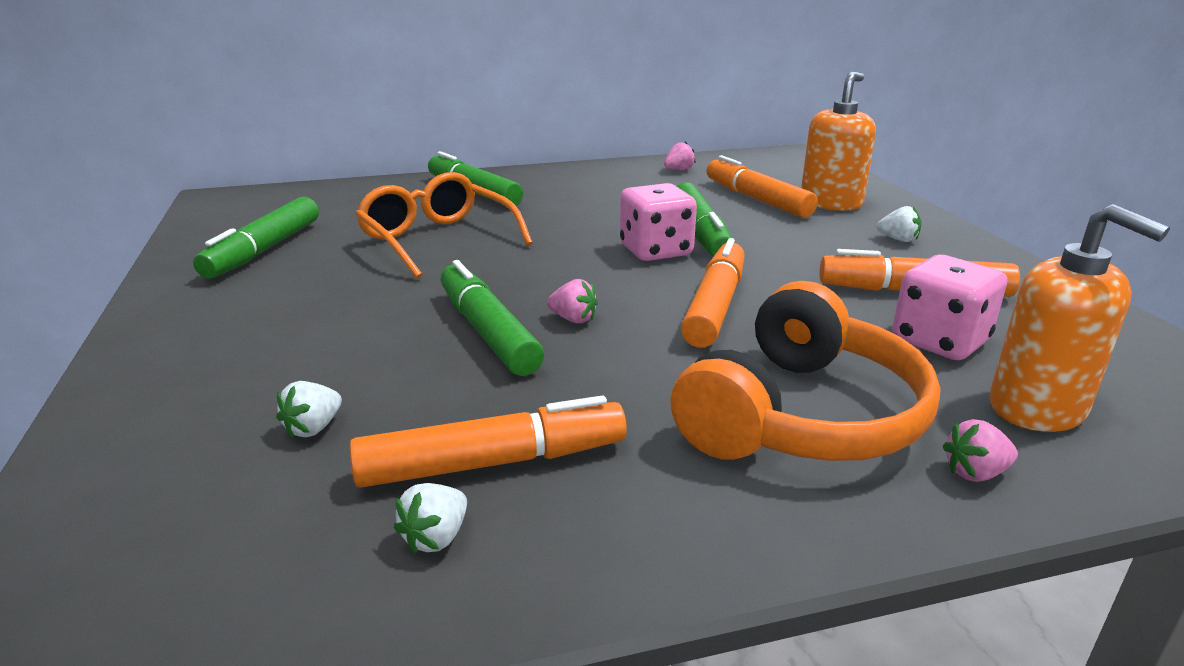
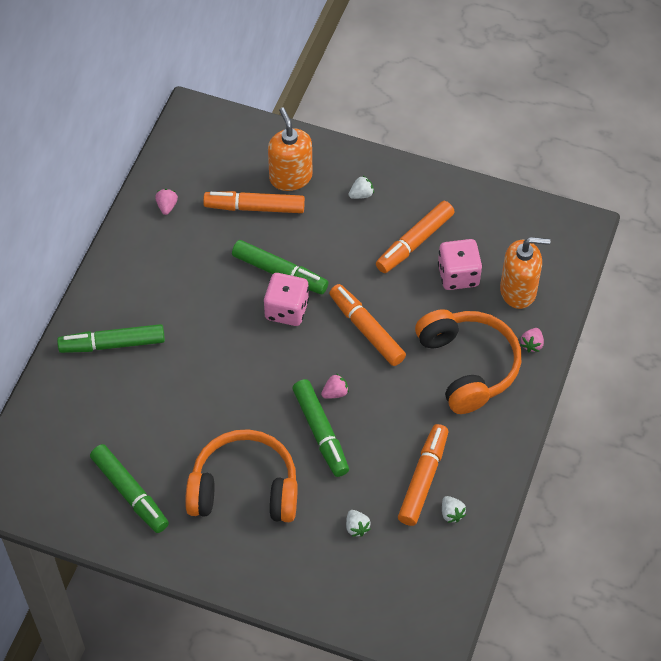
camera: 55 degrees left, 30 degrees up
orange glasses [355,172,533,279] -> none
green marker [441,260,544,376] -> green marker turned 120 degrees counterclockwise [292,379,349,477]
none -> orange headphones [185,429,298,522]

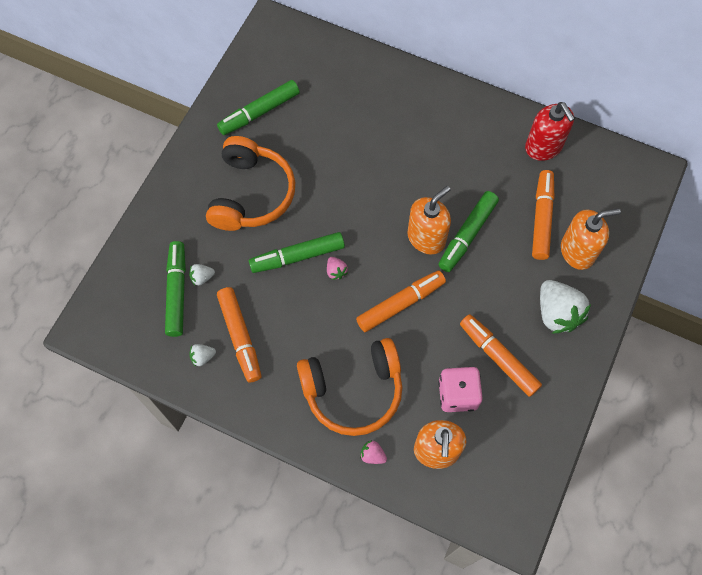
camera: 95 degrees right, 10 degrees up
green marker [57,324,165,353] -> green marker moved to [165,241,186,337]
pink strawberry [155,189,178,215] -> red soap dispenser [525,102,575,161]
pink dice [264,273,309,326] -> orange soap dispenser [407,186,451,254]
white strawberry [349,176,374,199] -> white strawberry [540,280,591,333], size x2.20
orange marker [398,424,448,526] -> orange marker turned 45 degrees clockwise [217,287,262,382]

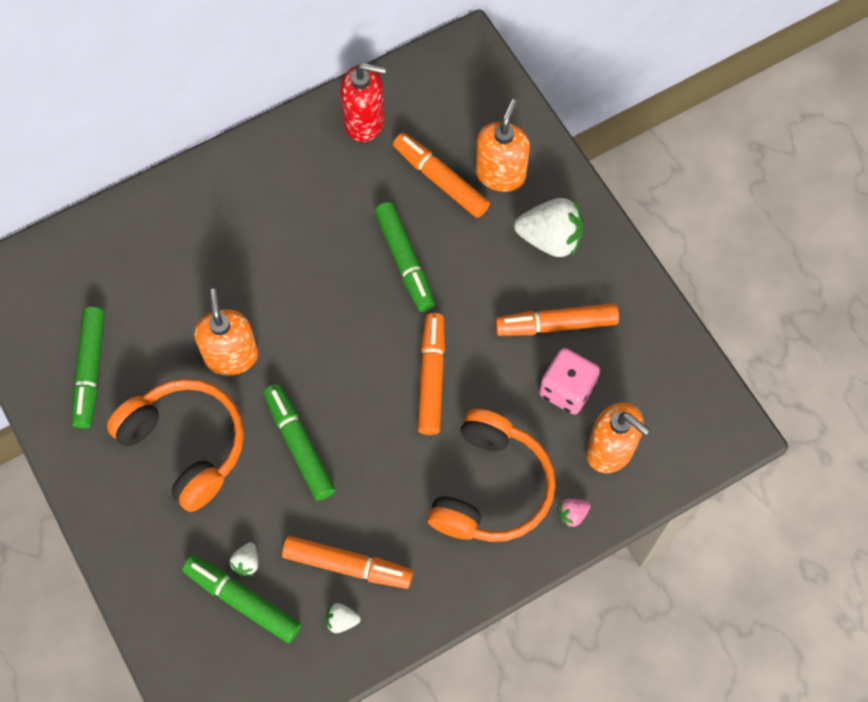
camera: 55 degrees left, 0 degrees up
white strawberry [190,344,216,367] -> white strawberry turned 75 degrees clockwise [326,603,361,633]
green marker [249,232,345,273] -> green marker turned 135 degrees clockwise [264,384,335,501]
pink strawberry [327,257,348,280] -> none
orange soap dispenser [407,186,451,254] -> orange soap dispenser moved to [194,289,258,375]

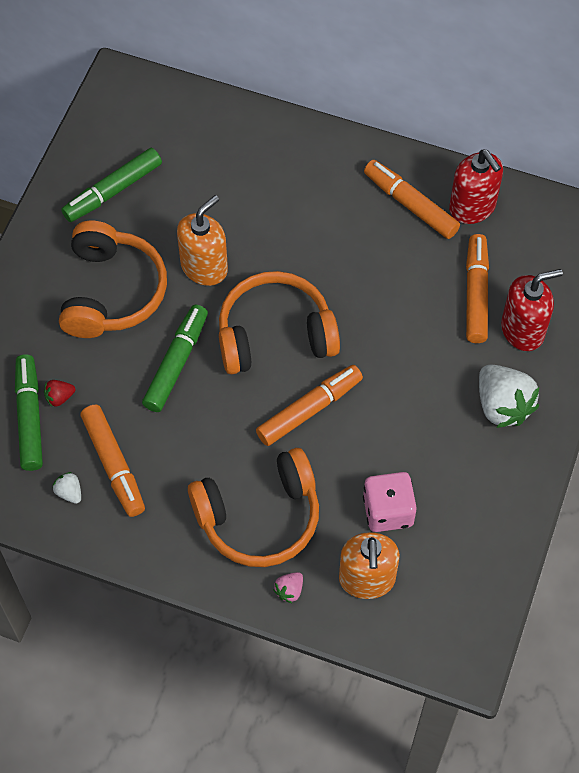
camera: 50 degrees right, 5 degrees down
white strawberry [230,542,258,576] -> red strawberry [44,380,75,407]
green marker [374,202,435,312] -> none
orange soap dispenser [475,99,530,192] -> red soap dispenser [501,269,563,351]
orange marker [495,303,619,336] -> orange marker moved to [364,160,460,239]
pink strawberry [557,499,591,527] -> pink strawberry turned 75 degrees counterclockwise [273,572,303,603]
none -> orange headphones [219,271,340,374]

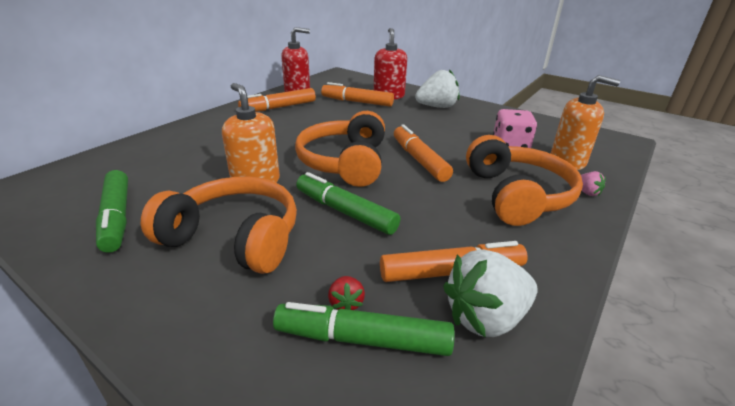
camera: 75 degrees left, 30 degrees down
white strawberry [53,472,81,504] -> white strawberry [443,249,538,337], size x2.20

